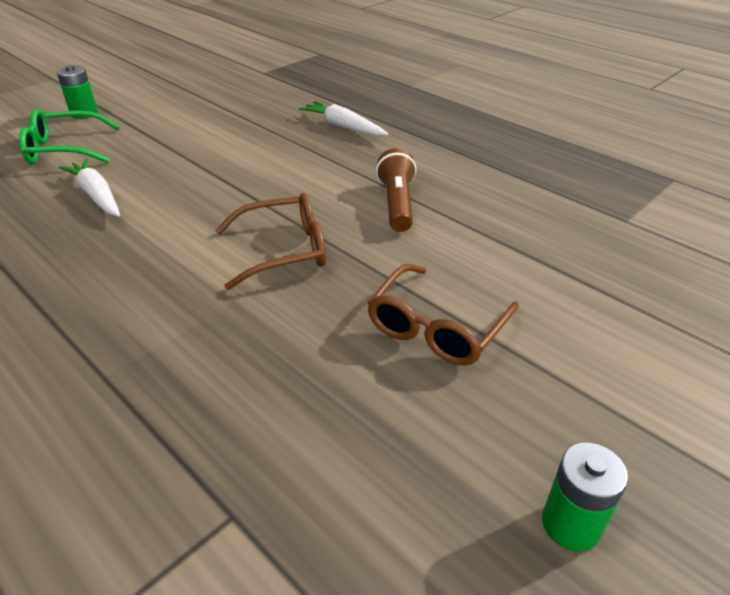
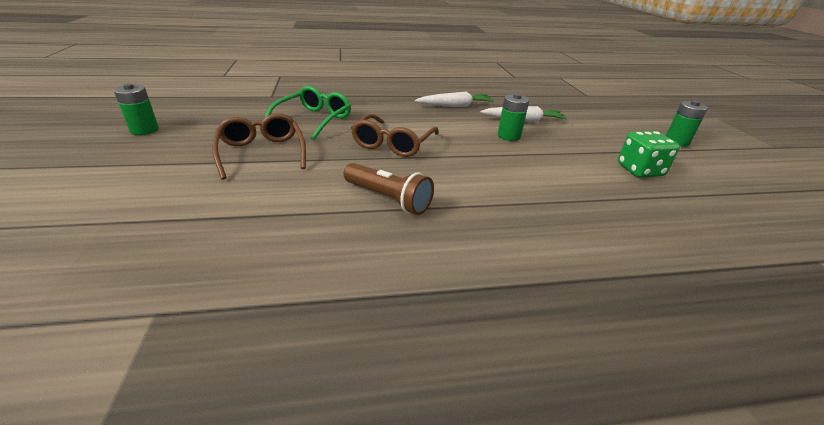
camera: 125 degrees right, 5 degrees down
green glasses [19,109,120,164] -> green glasses moved to [265,86,351,140]
white carrot [299,101,388,136] -> white carrot moved to [415,91,494,107]
none -> green battery [498,93,529,141]
none -> green dice [618,131,680,178]

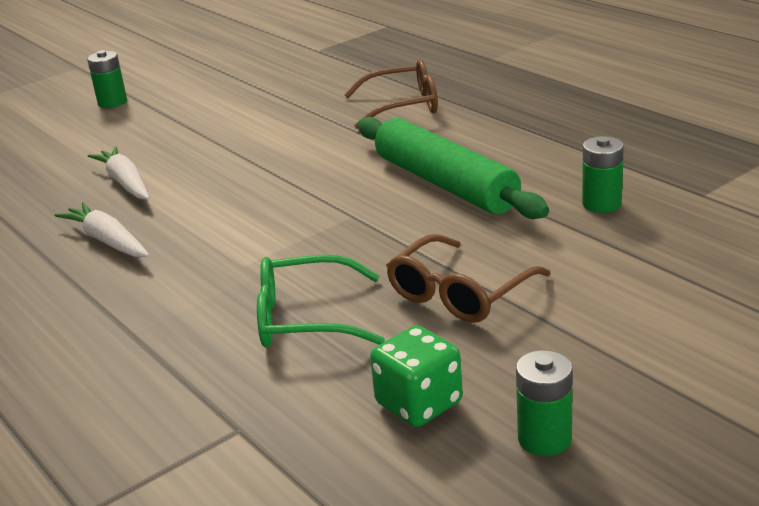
camera: 115 degrees left, 5 degrees down
brown flashlight [343,163,434,215] -> green rolling pin [358,117,549,219]
brown glasses [351,114,439,157] -> brown glasses moved to [344,59,438,129]
green battery [498,93,529,141] -> green battery moved to [582,136,624,213]
green dice [618,131,680,178] -> green dice moved to [370,325,463,427]

